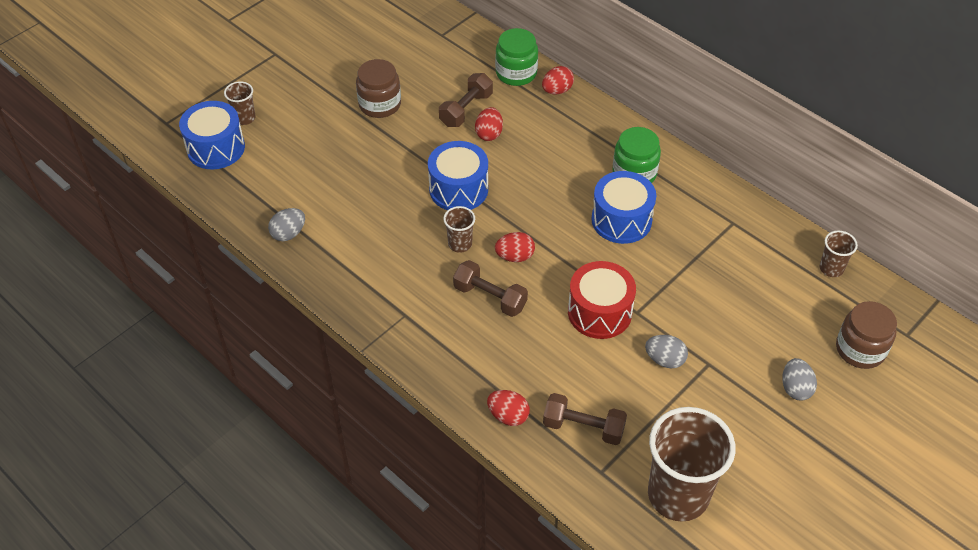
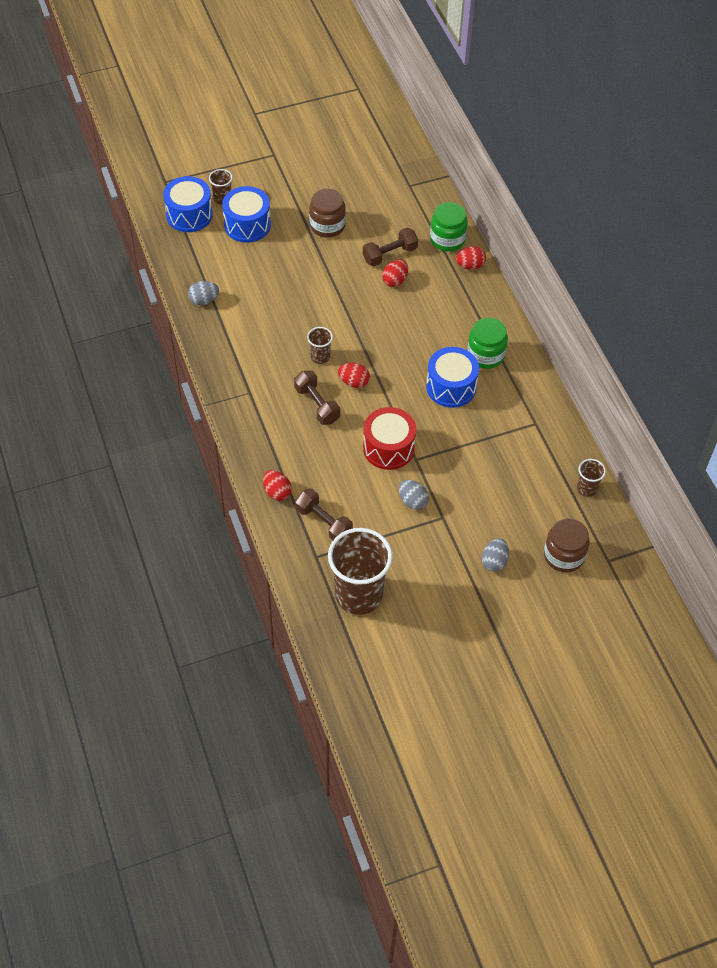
camera: 25 degrees right, 5 degrees up
blue drum [428,141,488,210] -> blue drum moved to [222,186,271,243]

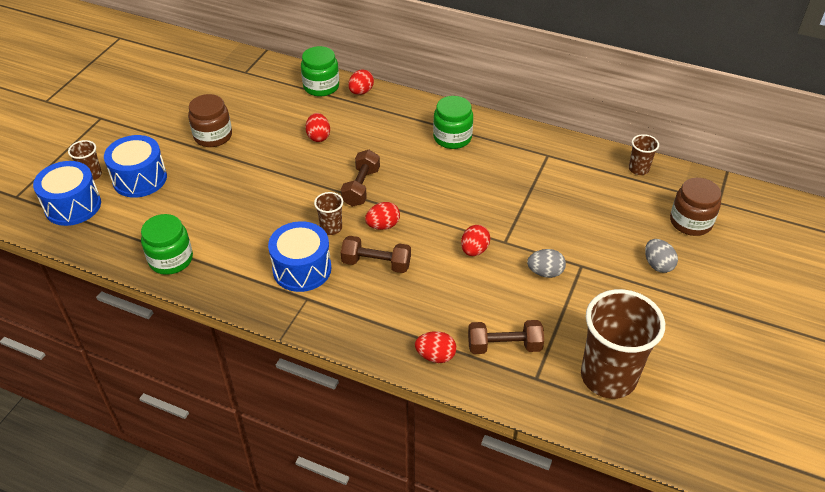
camera: 45 degrees left, 10 degrees down
grey egg [188,281,219,305] -> green jar [141,214,193,275]
brown dumbbell [363,228,418,266] -> brown dumbbell moved to [341,150,380,207]
red drum [363,407,416,470] -> red egg [461,225,490,256]
blue drum [426,347,479,408] -> blue drum moved to [268,221,331,292]

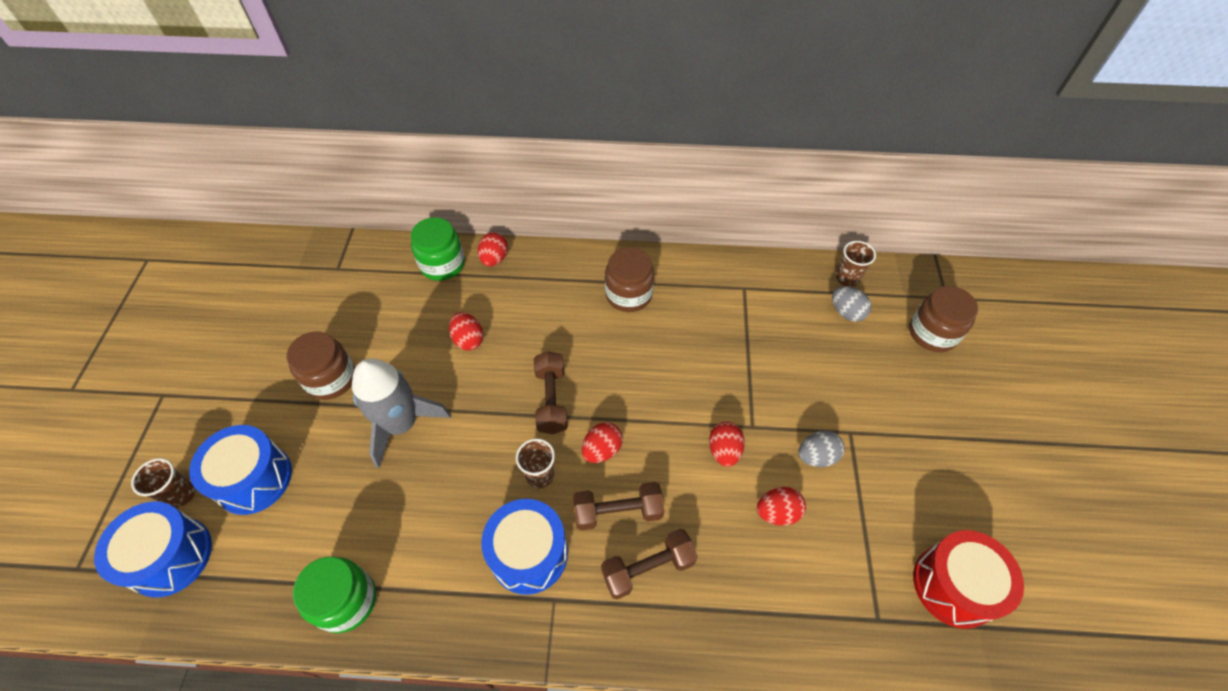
camera: 20 degrees left, 10 degrees up
red egg [415,331,456,363] -> red egg moved to [757,487,806,526]
green jar [433,96,473,149] -> brown jar [605,248,654,312]
brown dumbbell [468,320,544,354] -> brown dumbbell moved to [601,529,698,599]
brown cup [581,289,665,399] -> red drum [913,530,1024,629]
grey egg [645,239,678,273] -> grey egg moved to [832,286,871,322]
none -> grey rocket [352,358,451,468]

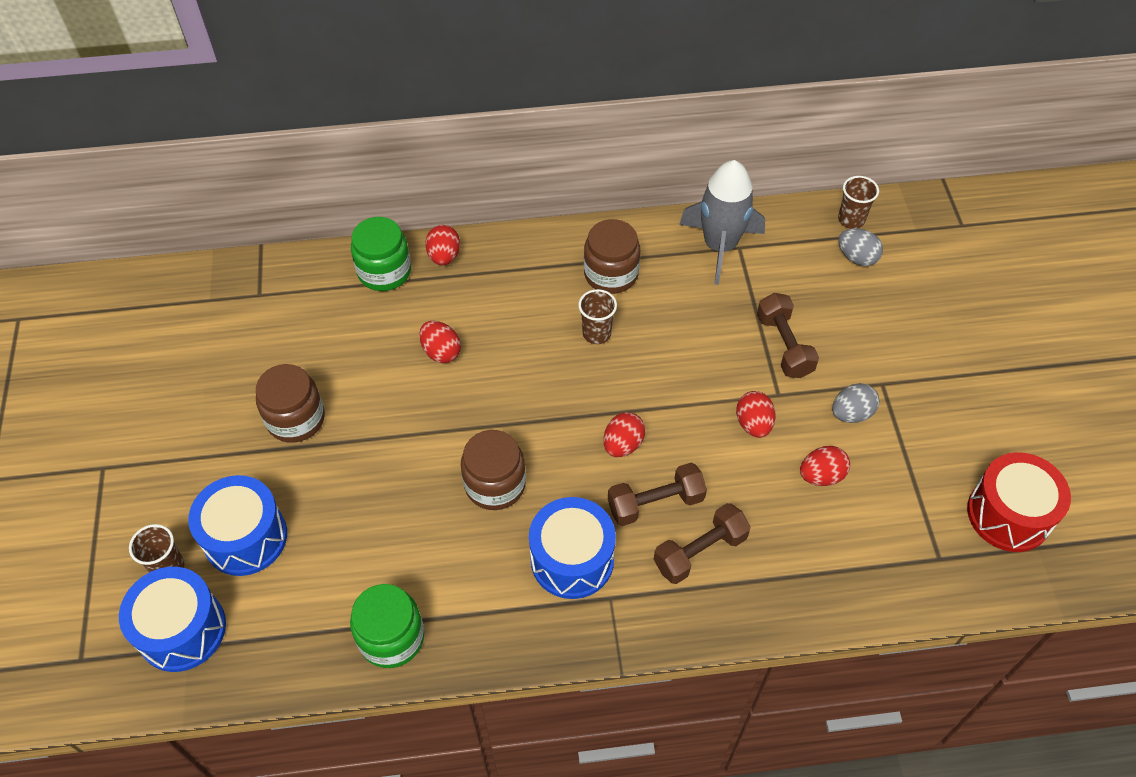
camera: 10 degrees left, 0 degrees up
grey rocket [352,358,451,468] -> grey rocket moved to [679,160,765,285]
brown cup [516,439,555,488] -> brown cup moved to [578,289,617,344]
brown dumbbell [534,351,568,434] -> brown dumbbell moved to [757,293,819,378]
brown jar [909,286,978,352] -> brown jar moved to [461,430,526,510]

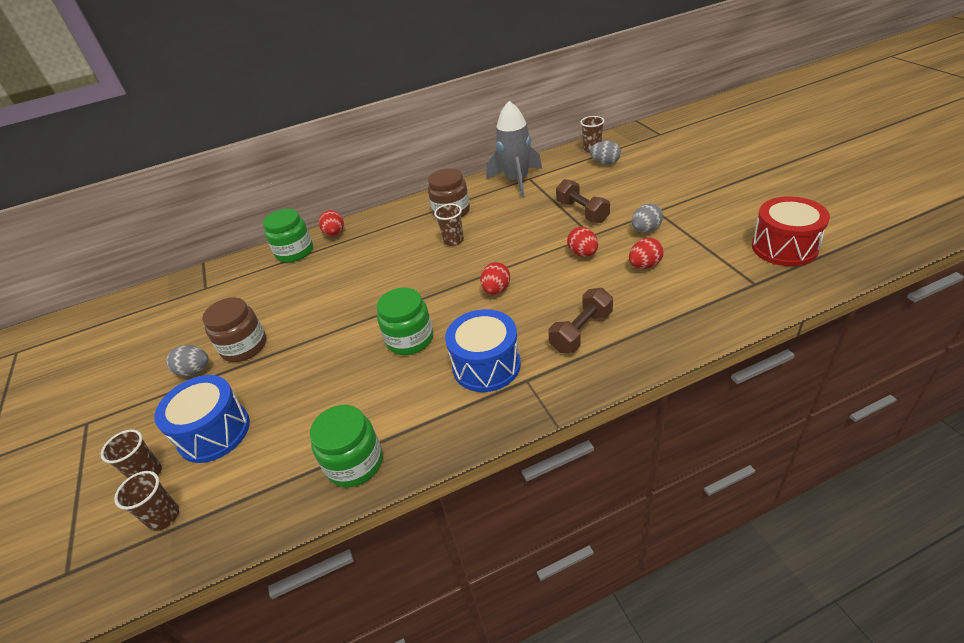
camera: 10 degrees left, 15 degrees down
blue drum [119,567,226,672] -> brown cup [114,471,179,531]
red egg [419,321,461,363] -> none
brown jar [461,430,526,510] -> green jar [377,288,433,355]
brown dumbbell [608,463,707,526] -> none
none -> grey egg [166,345,208,376]

